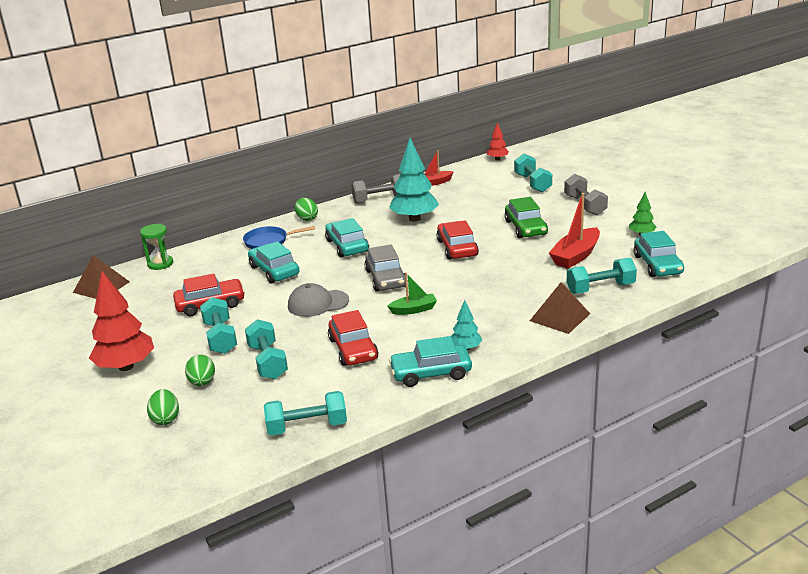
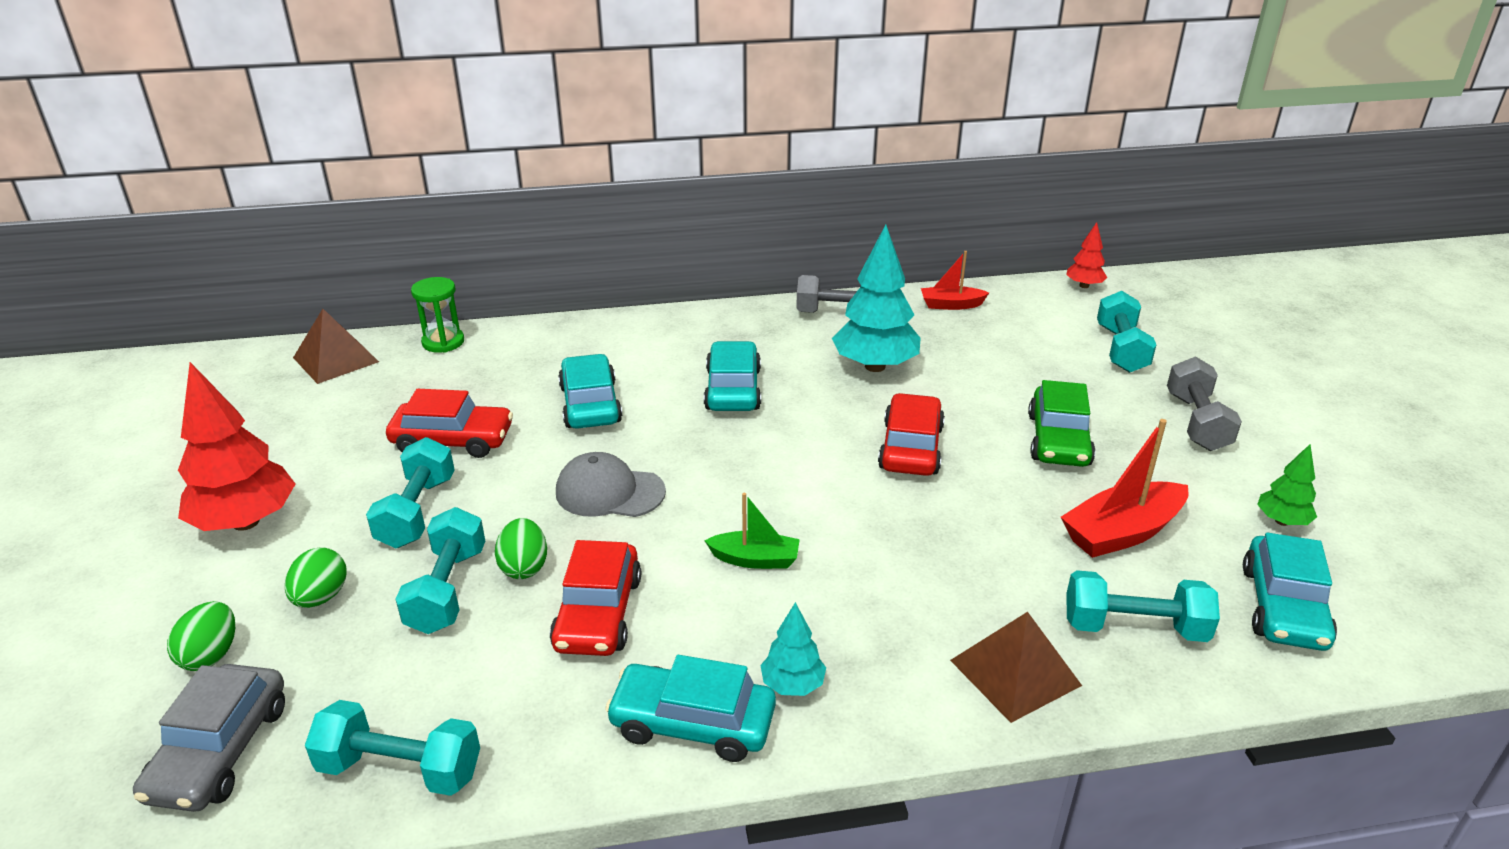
camera: 20 degrees right, 5 degrees up
blue pan [243,226,315,249] -> none
green egg [295,198,318,221] -> green egg moved to [495,518,547,579]
grey car [364,244,408,291] -> grey car moved to [133,664,285,812]

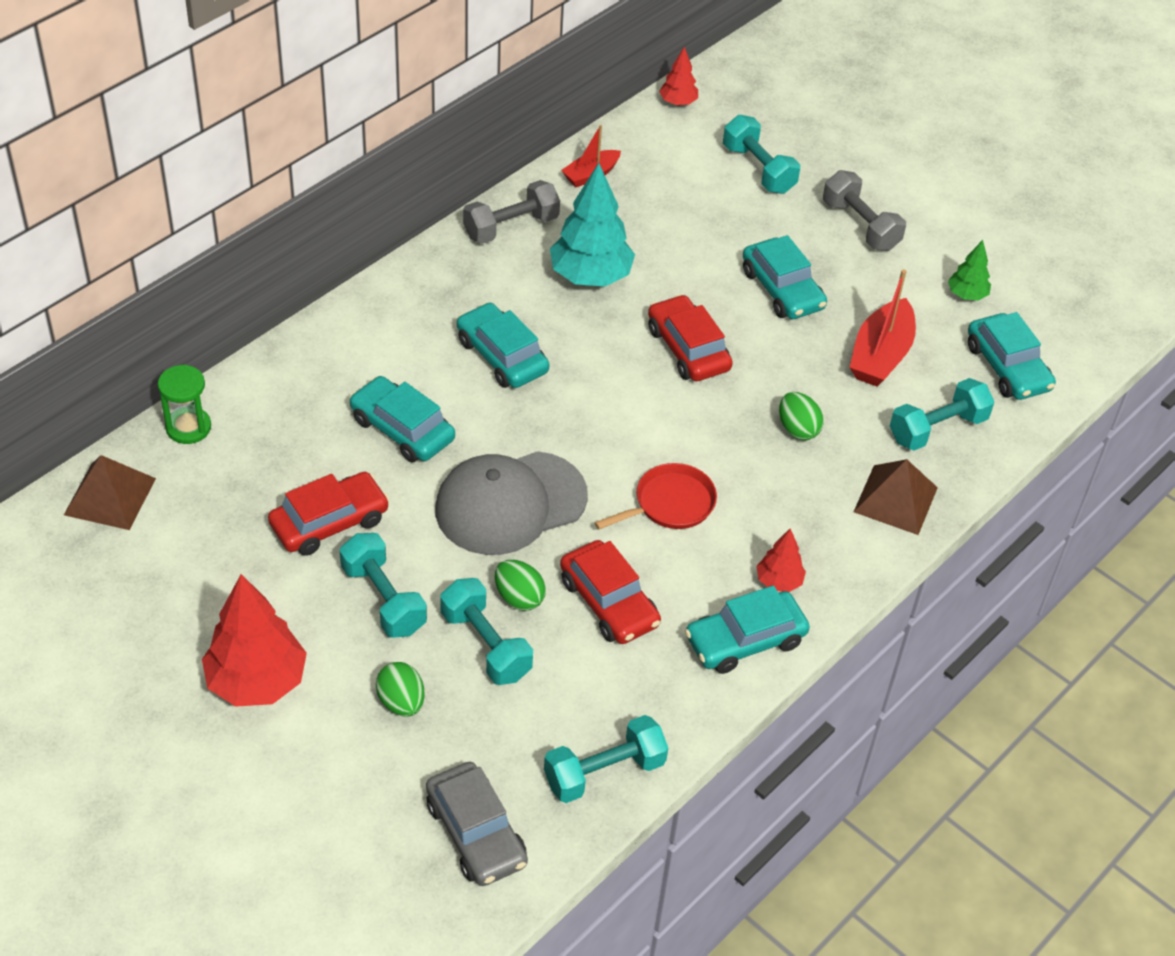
camera: 40 degrees left, 15 degrees up
green egg [167,601,235,671] -> green egg moved to [779,392,824,440]
grey cap [556,452,666,517] -> grey cap [435,451,588,555], size x1.55
green boat [704,493,800,569] -> red pan [594,463,717,529]
turquoise tree [760,602,826,696] -> red tree [756,528,806,592]
green car [1028,380,1095,467] -> turquoise car [743,235,827,319]

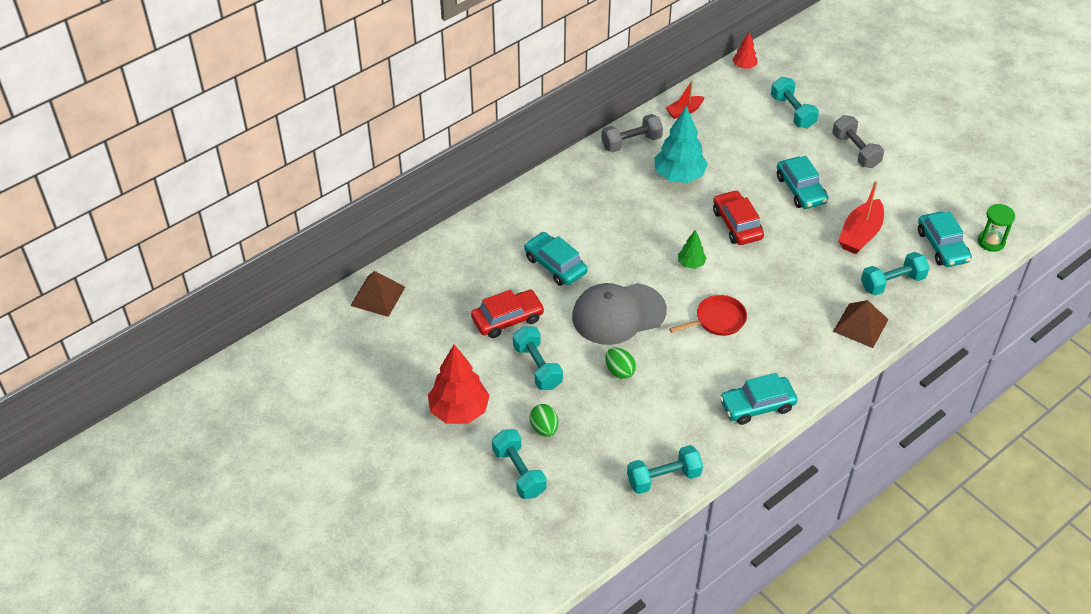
camera: 10 degrees right, 0 degrees up
green hourglass [158,365,211,444] -> green hourglass moved to [978,204,1015,252]
grey car [426,762,528,886] -> none
turquoise dumbbell [440,578,533,685] -> turquoise dumbbell moved to [492,429,546,499]
turquoise car [457,302,549,388] -> none
red car [560,540,661,644] -> none
red tree [756,528,806,592] -> none
green egg [779,392,824,440] -> none
green tree [948,240,991,300] -> green tree moved to [678,230,707,269]

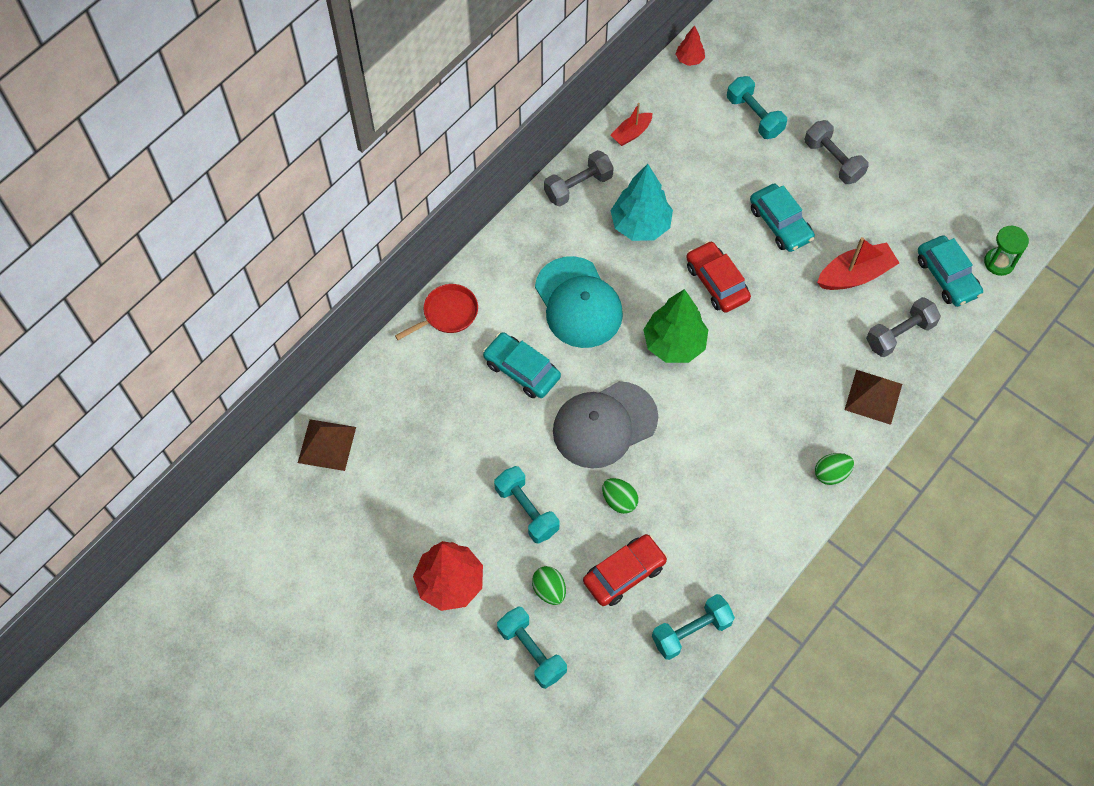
camera: 10 degrees left, 15 degrees up
red car [471,290,545,338] -> red car moved to [583,534,667,606]
red pan [669,295,747,336] -> red pan moved to [395,284,478,340]
green tree [678,230,707,269] -> green tree [643,289,708,363], size x1.96
turquoise car [720,373,798,425] -> none
red boat [839,181,884,254] -> red boat turned 135 degrees counterclockwise [817,237,899,290]
turquoise dumbbell [861,252,930,295] -> grey dumbbell [866,297,941,357]
none -> turquoise cap [535,256,623,348]
none -> green egg [815,453,854,485]

